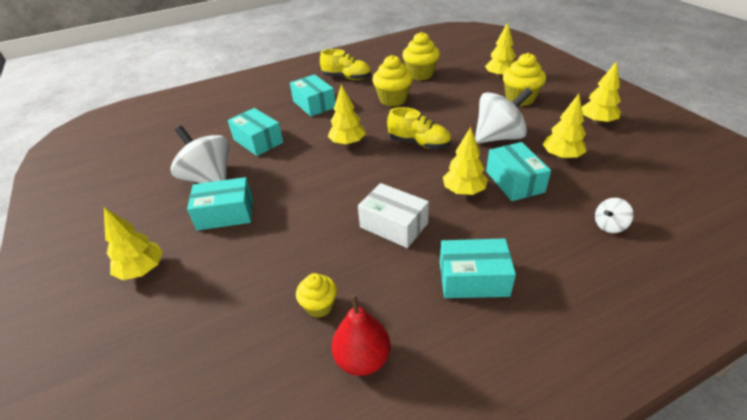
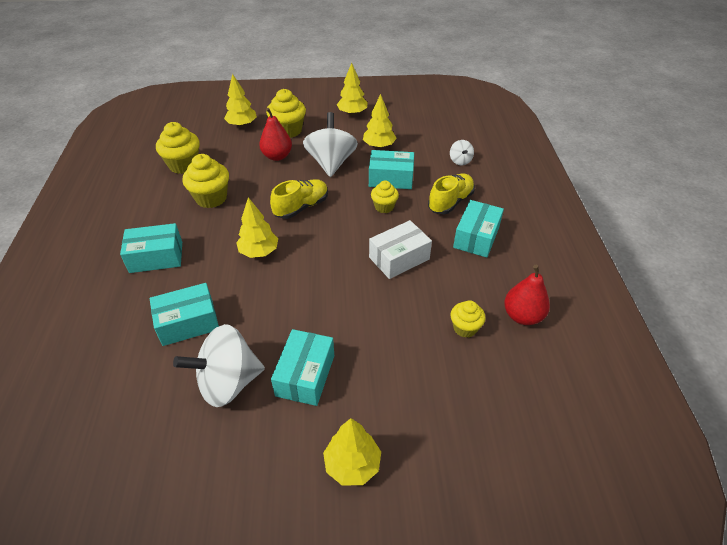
camera: 70 degrees left, 5 degrees up
yellow shoe [320,49,371,80] -> yellow shoe moved to [428,174,475,214]
yellow tree [443,127,488,195] -> yellow cupcake [371,181,399,213]
none -> red pear [259,108,292,161]

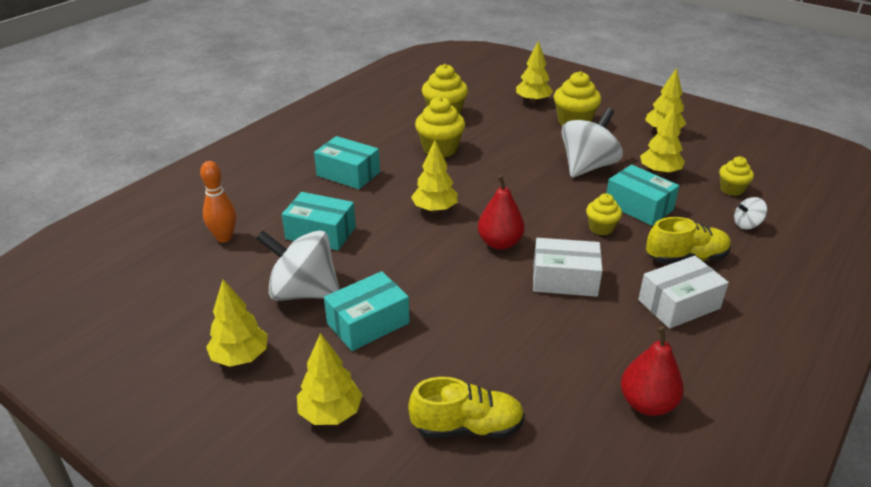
camera: 40 degrees right, 10 degrees down
red pear [259,108,292,161] -> red pear moved to [478,175,525,250]
yellow shoe [270,179,328,219] -> yellow shoe moved to [408,377,525,438]
white spinning top [450,140,474,165] -> white spinning top turned 45 degrees clockwise [734,197,767,229]
yellow cupcake [450,300,486,338] -> yellow cupcake moved to [719,157,754,196]
turquoise box [453,200,504,257] -> white box [638,256,729,329]
none -> orange bowling pin [200,161,236,242]
none -> yellow tree [206,279,268,367]

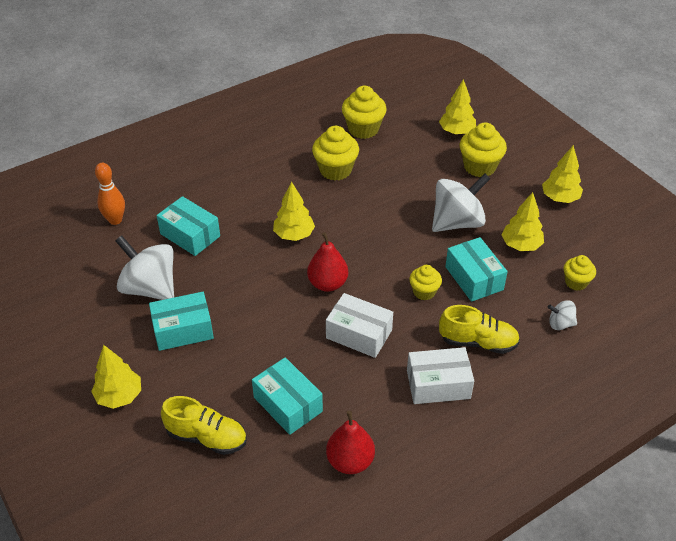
camera: 20 degrees right, 10 degrees up
yellow tree [206,279,268,367] -> none
turquoise box [314,136,380,189] -> turquoise box moved to [252,357,323,435]

